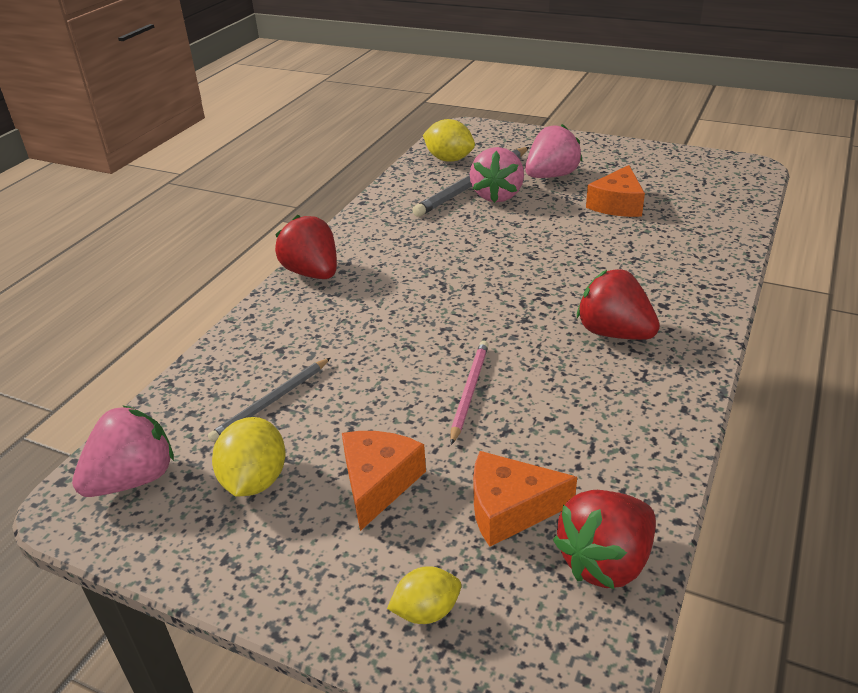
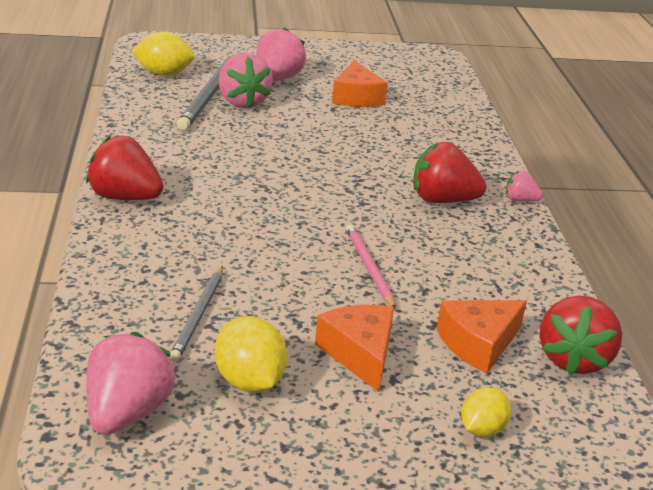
camera: 35 degrees left, 5 degrees down
none -> pink strawberry [506,171,543,202]

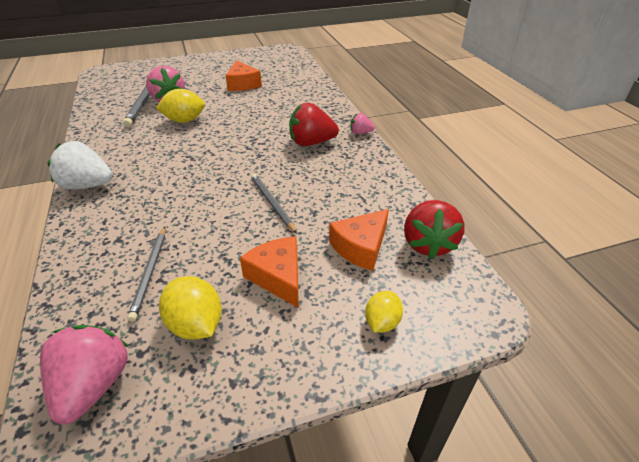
camera: 10 degrees left, 10 degrees up
red strawberry [86,135,164,200] -> white strawberry [47,141,113,190]
yellow lemon [132,32,195,76] -> yellow lemon moved to [156,89,205,123]
pink strawberry [256,27,306,81] -> none
pink pencil [346,224,395,309] -> grey pencil [251,173,297,234]

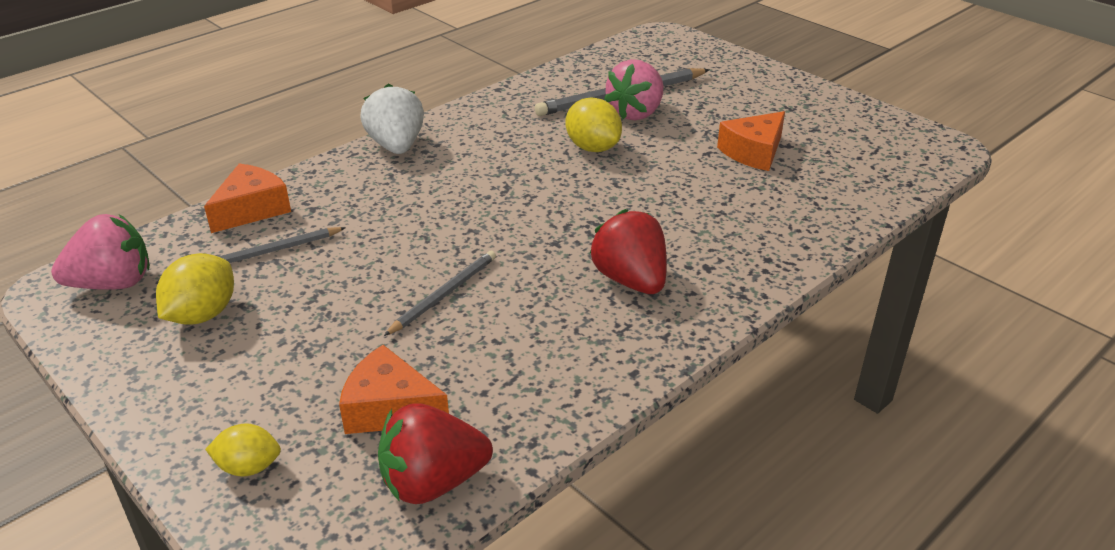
camera: 65 degrees right, 5 degrees down
orange cheese [240,236,299,308] -> orange cheese moved to [204,164,291,233]
pink strawberry [350,113,375,134] -> none

